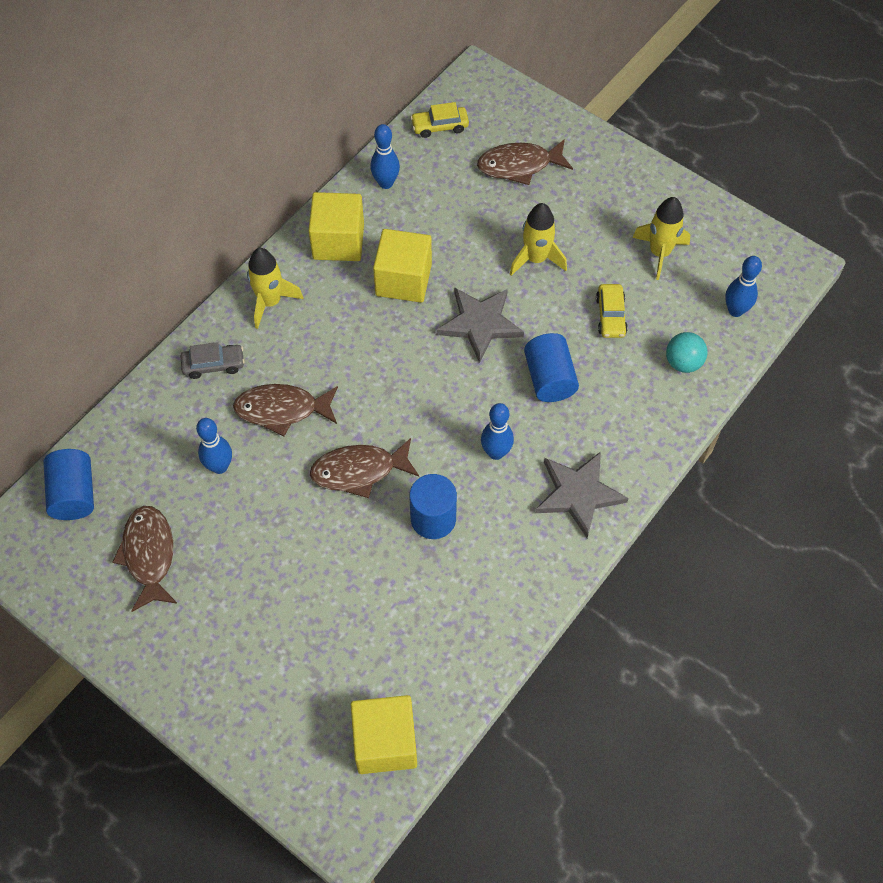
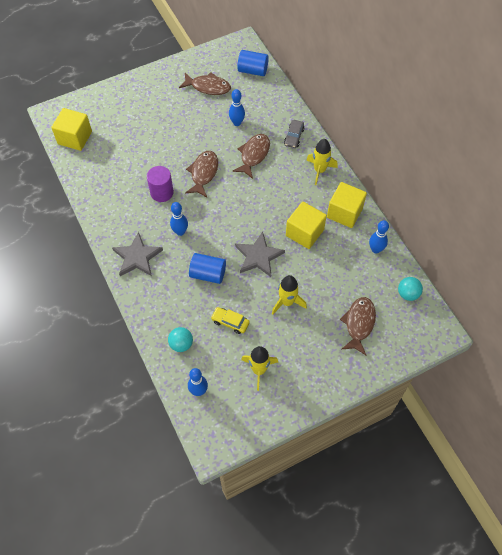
camera: 115 degrees right, 0 degrees up
blue cylinder [409,474,457,539] -> purple cylinder [147,166,174,202]
yellow car [411,102,469,138] -> turquoise ball [398,277,423,301]

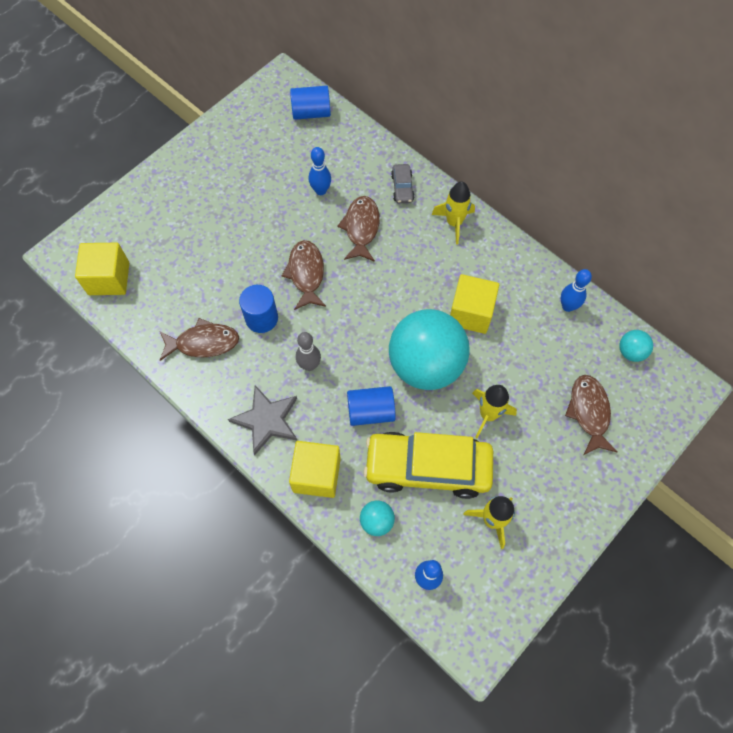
camera: 20 degrees left, 5 degrees up
purple cylinder [147,166,174,202] -> blue cylinder [239,285,278,333]
blue bowling pin [170,202,188,236] -> grey bowling pin [296,332,321,371]
brown fish [179,72,231,95] -> brown fish moved to [160,318,239,361]
yellow car [211,307,250,334] -> yellow car [363,432,493,499], size x2.40
grey star [235,232,285,277] -> turquoise ball [389,309,470,390]
yellow cube [327,182,367,228] -> yellow cube moved to [289,441,341,498]

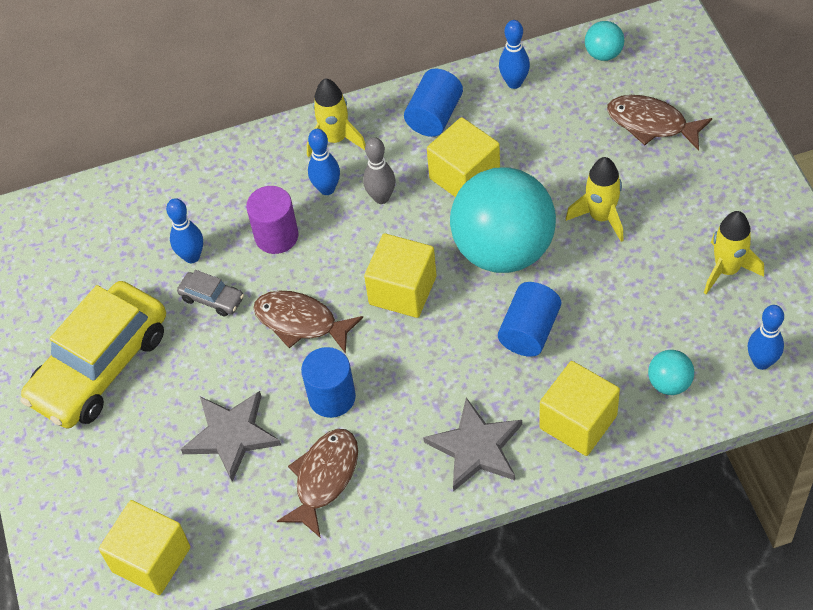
camera: 55 degrees left, 10 degrees down
blue cylinder [290,86,331,120] -> blue cylinder moved to [404,69,463,137]
grey bowling pin [296,332,321,371] -> grey bowling pin moved to [363,137,395,204]
brown fish [337,196,380,262] -> purple cylinder [246,186,299,254]
yellow car [363,432,493,499] -> yellow car moved to [21,281,166,429]
grey car [391,164,415,203] -> grey car moved to [177,270,244,317]
none -> grey star [181,391,281,482]
none -> blue bowling pin [308,129,340,195]
none -> yellow cube [364,233,437,318]

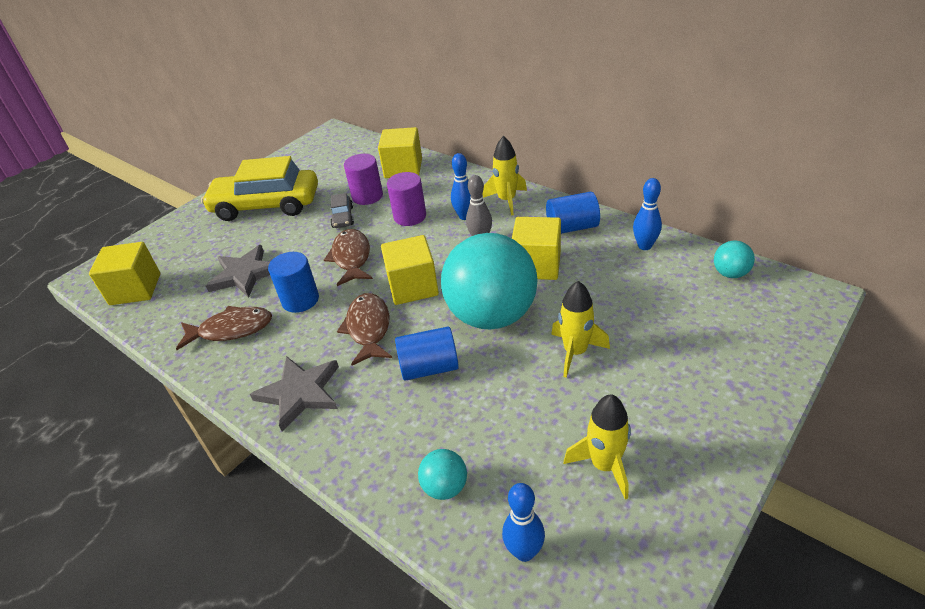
camera: 55 degrees right, 15 degrees down
blue bowling pin [166,198,203,263] -> purple cylinder [344,154,383,205]
yellow cube [539,361,620,456] -> yellow cube moved to [378,127,422,178]
brown fish [607,95,712,151] -> brown fish moved to [337,293,392,366]

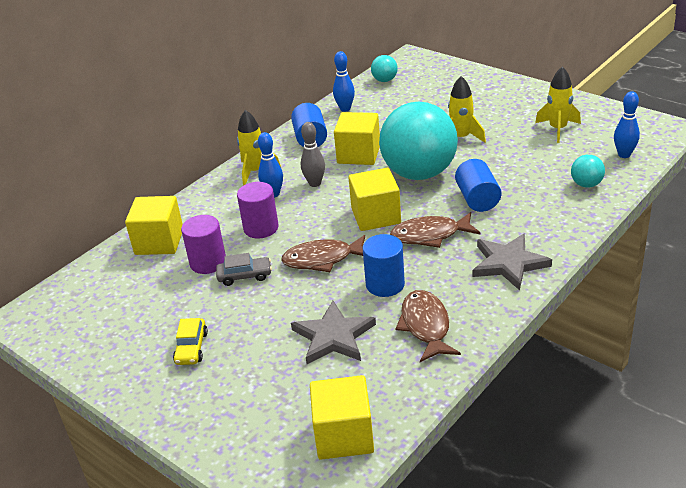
camera: 90 degrees left, 5 degrees down
yellow car [201,156,318,221] -> yellow car [173,318,208,365], size x0.42

